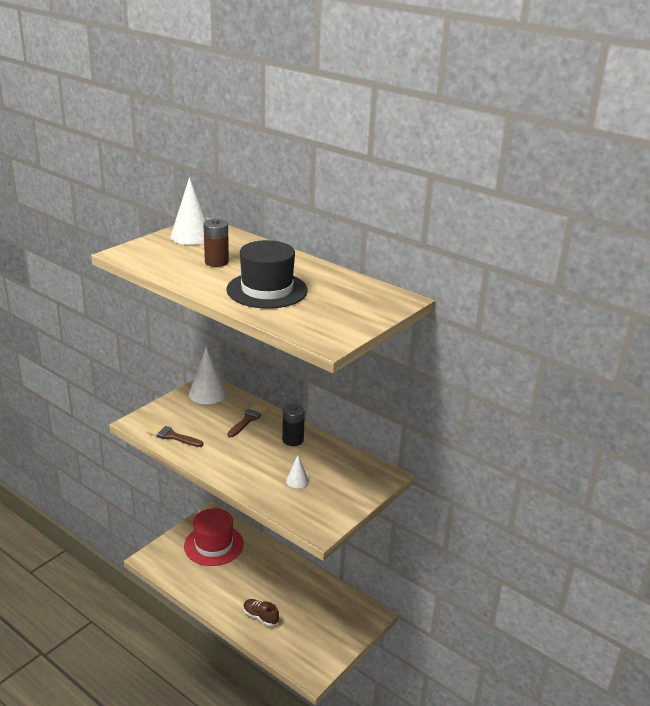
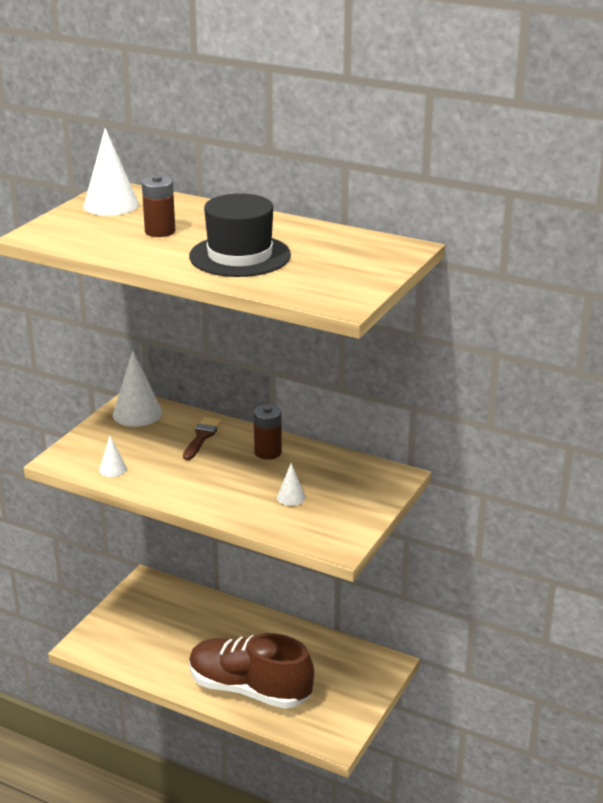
camera: 10 degrees left, 0 degrees up
brown brush [147,424,203,447] -> white cone [99,436,127,477]
red hat [184,508,244,566] -> none
brown shoe [243,599,279,626] -> brown shoe [189,633,314,709], size x2.44
black battery [282,403,305,446] -> brown battery [254,404,282,460]

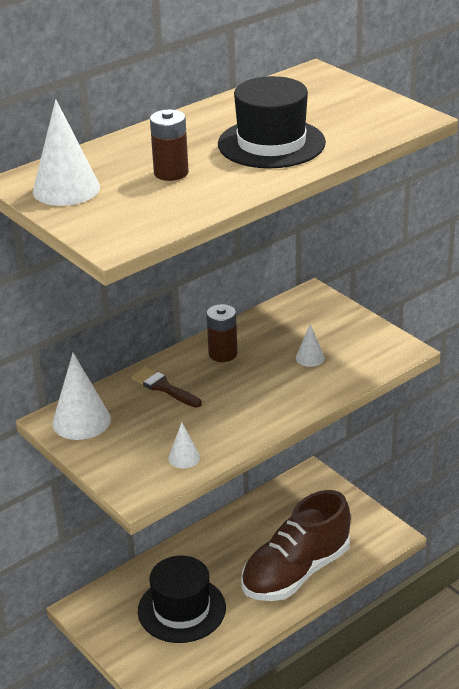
camera: 65 degrees left, 5 degrees up
none -> black hat [138,556,226,643]

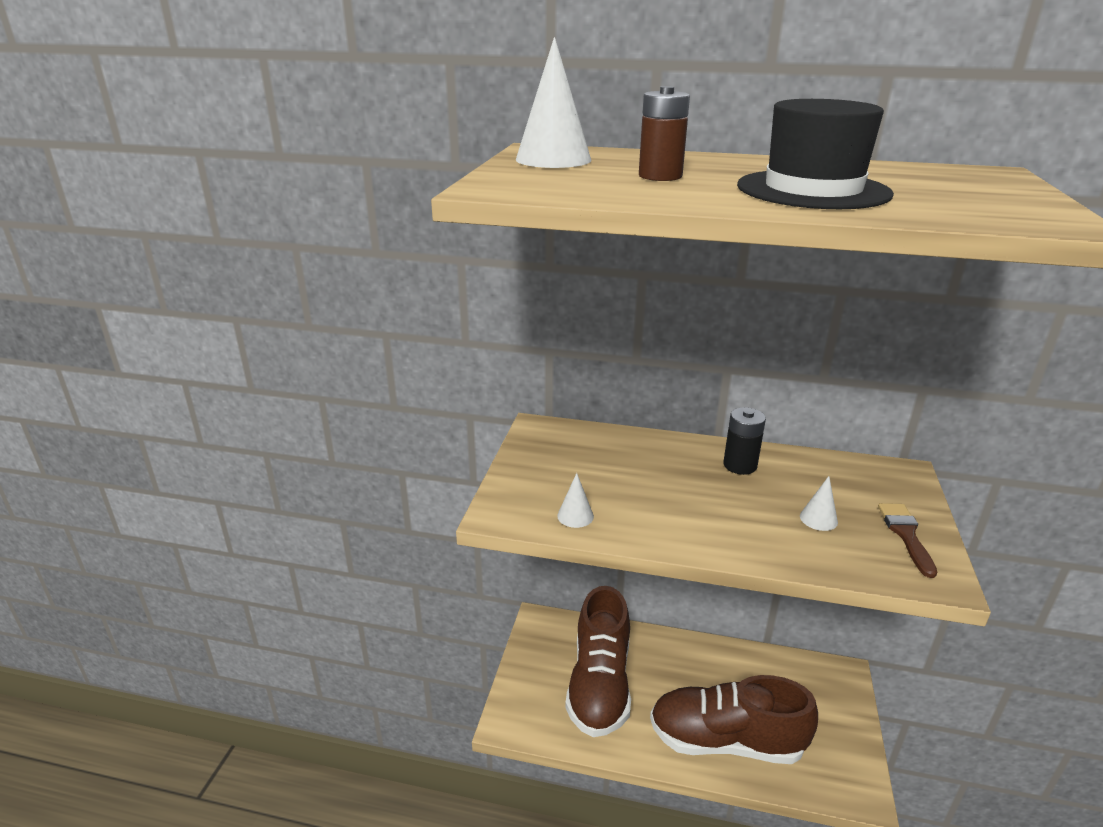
camera: 50 degrees right, 5 degrees down
white cone [52,353,111,440] -> none
brown brush [131,367,202,408] -> brown brush moved to [878,503,937,578]
black hat [138,556,226,643] -> brown shoe [565,586,631,737]
brown battery [207,304,237,362] -> black battery [723,407,766,475]

